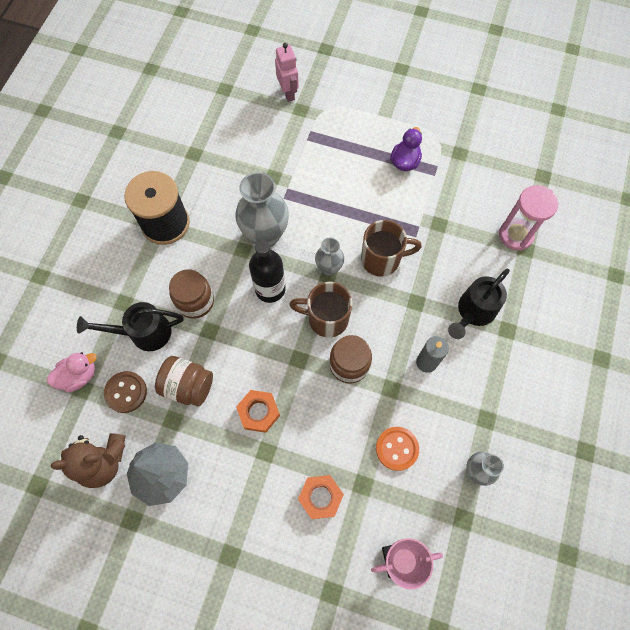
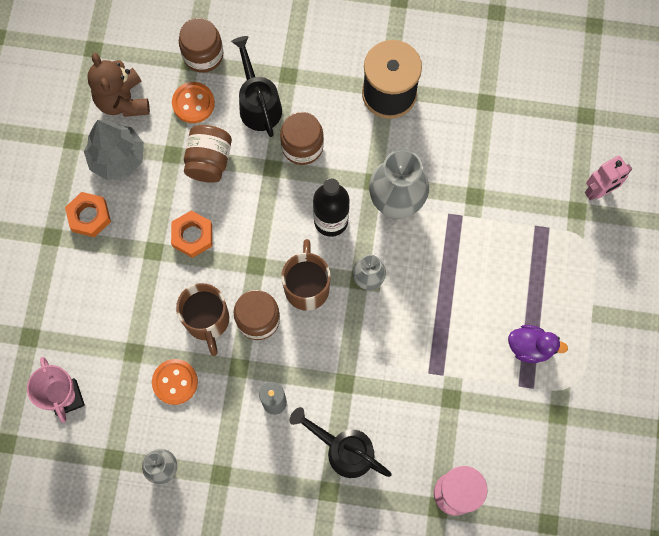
camera: 80 degrees right, 5 degrees up
pink duck [47,352,97,392] -> brown jar [179,18,223,73]
brown button [104,371,147,413] -> orange button [172,82,215,123]
orange nut [298,475,344,519] -> orange nut moved to [65,192,111,237]
brown mug [361,220,422,277] -> brown mug moved to [176,283,229,356]

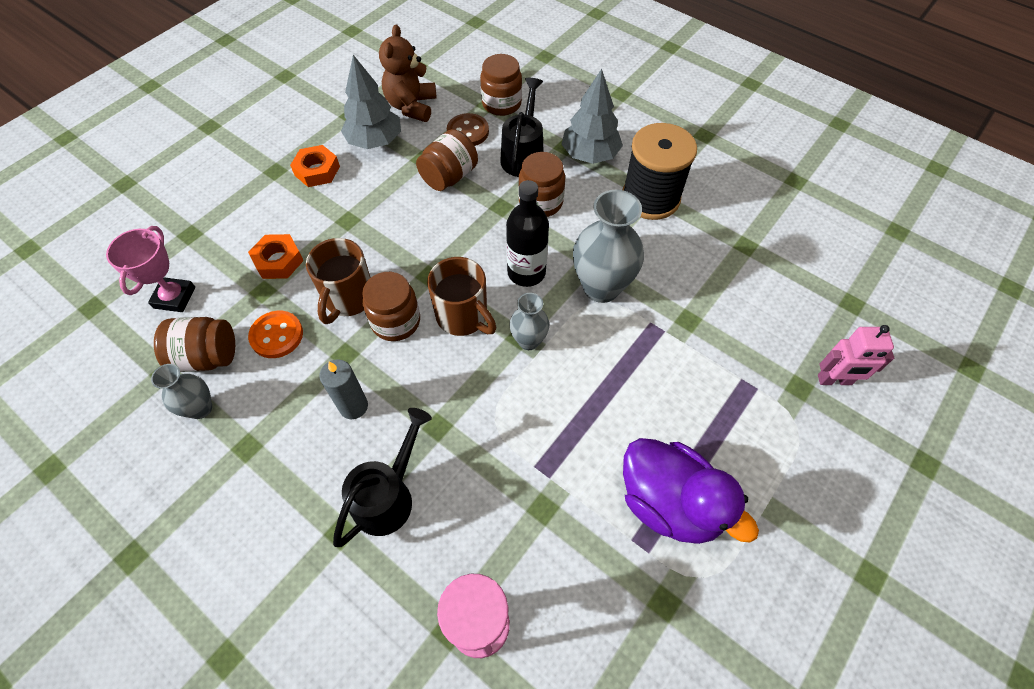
camera: 30 degrees right, 15 degrees down
orange nut [171,211,212,258] -> orange nut moved to [248,234,304,279]
orange button [172,82,215,123] -> brown button [447,113,489,146]
brown mug [281,239,331,311] -> brown mug turned 105 degrees clockwise [427,257,496,336]
black watering can [290,407,392,478] -> black watering can turned 60 degrees clockwise [333,408,432,547]
purple duck [508,325,568,363] -> purple duck [623,438,759,544], size x1.76
none -> brown jar [154,317,235,372]
none -> grey tree [561,69,623,164]

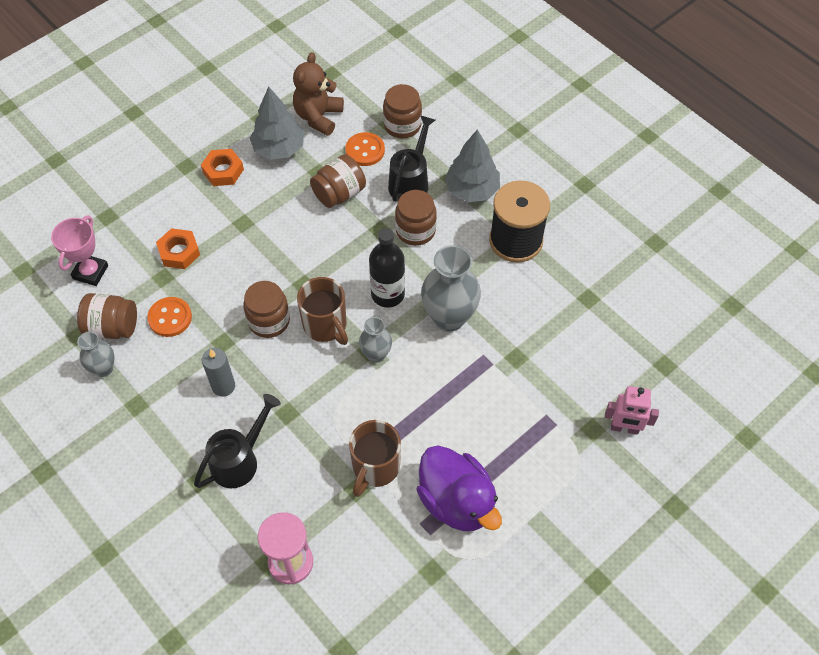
camera: 10 degrees right, 0 degrees up
brown mug [306,238,371,324] -> brown mug moved to [349,420,401,497]
brown button [447,113,489,146] -> orange button [346,132,385,166]

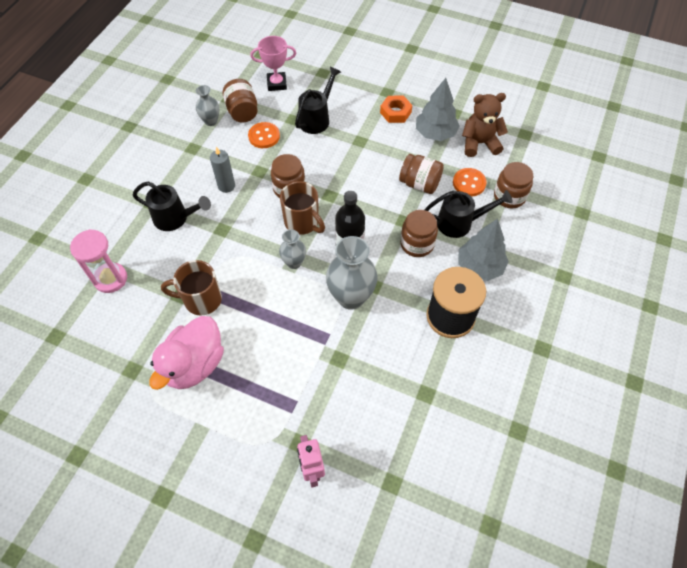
camera: 65 degrees right, 0 degrees up
orange nut [156,228,200,269] -> black watering can [295,67,341,134]
brown mug [297,277,348,345] -> brown mug turned 75 degrees counterclockwise [280,181,325,235]
purple duck [417,445,502,531] -> pink duck [149,316,224,390]

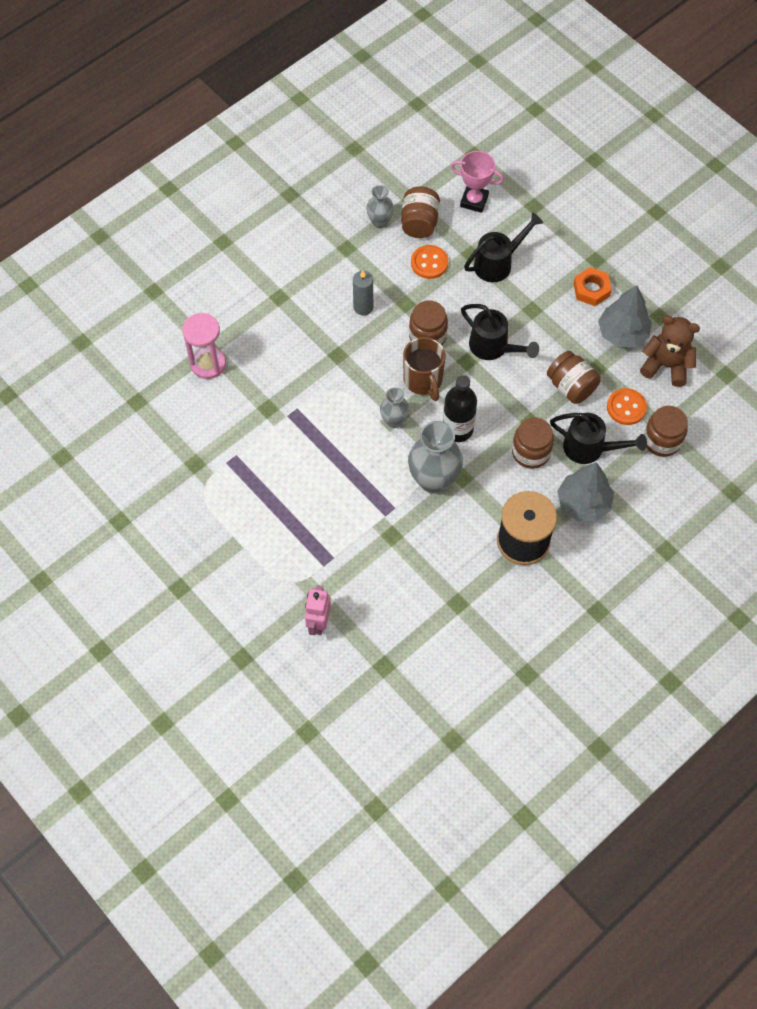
camera: 25 degrees right, 5 degrees up
black watering can [133,181,211,231] -> black watering can moved to [461,304,539,360]
pink duck [149,316,224,390] -> none
brown mug [161,260,222,316] -> none

